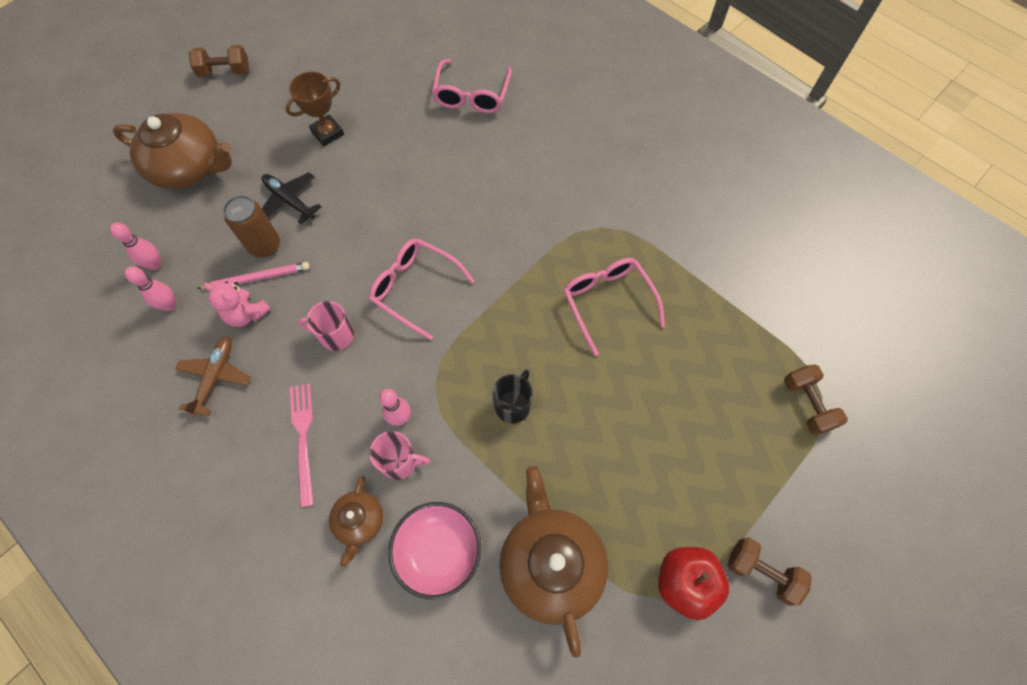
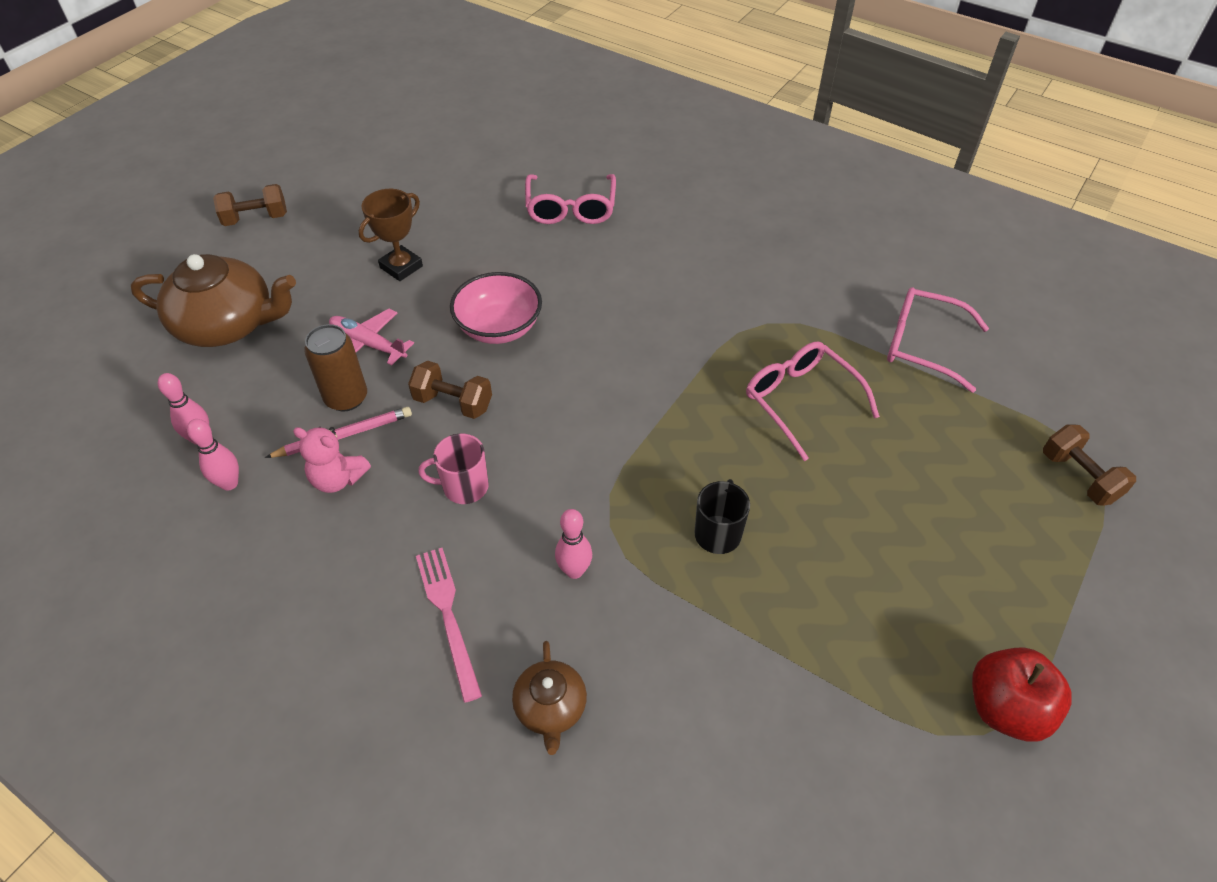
camera: 10 degrees left, 15 degrees down
brown plane [175,336,251,416] -> none
black plane [261,172,322,224] -> pink plane [329,309,414,366]
pink glasses [369,238,475,340] -> pink glasses moved to [887,287,989,393]
pink mug [369,431,430,480] -> none
pink bowl [388,502,481,599] -> pink bowl moved to [450,272,542,344]
brown teapot [499,466,608,658] -> none
brown dumbbell [727,538,812,606] -> brown dumbbell moved to [408,361,492,419]

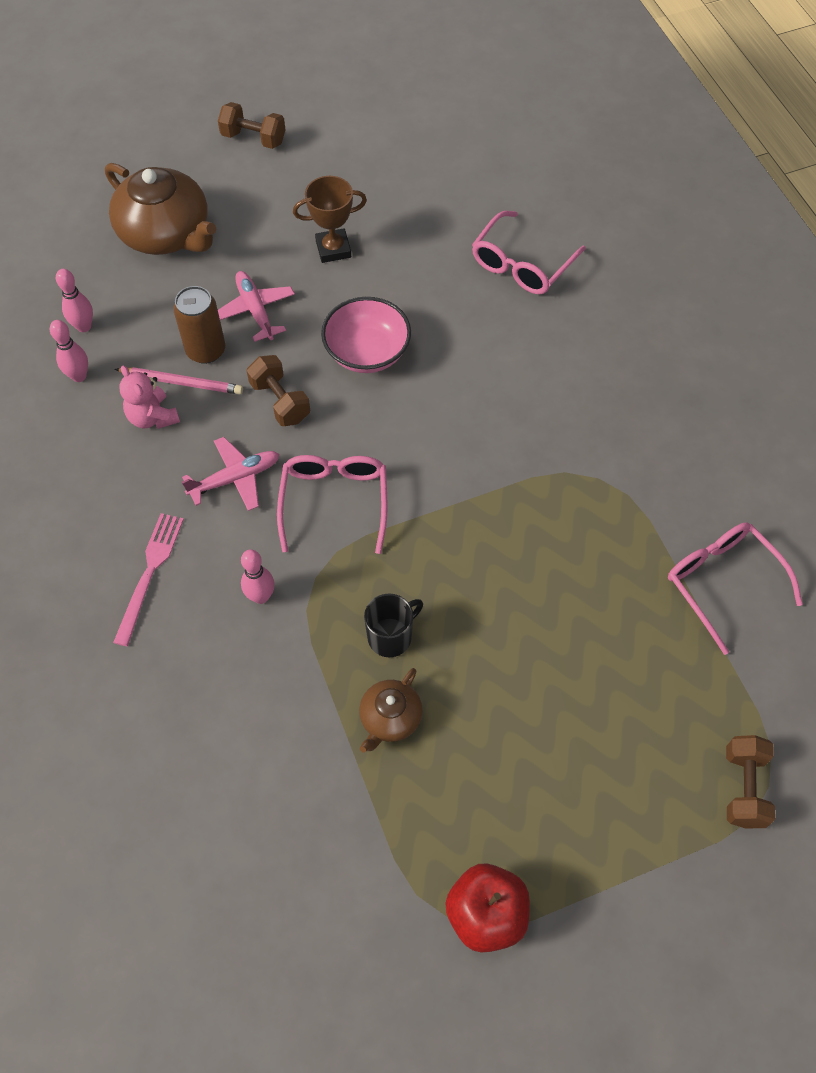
camera: 35 degrees right, 10 degrees up
pink mug [418,434,489,504] -> pink plane [182,437,280,511]
brown teapot [512,641,587,755] -> brown teapot moved to [359,668,423,752]
pink glasses [746,341,880,461] -> pink glasses moved to [277,455,387,554]

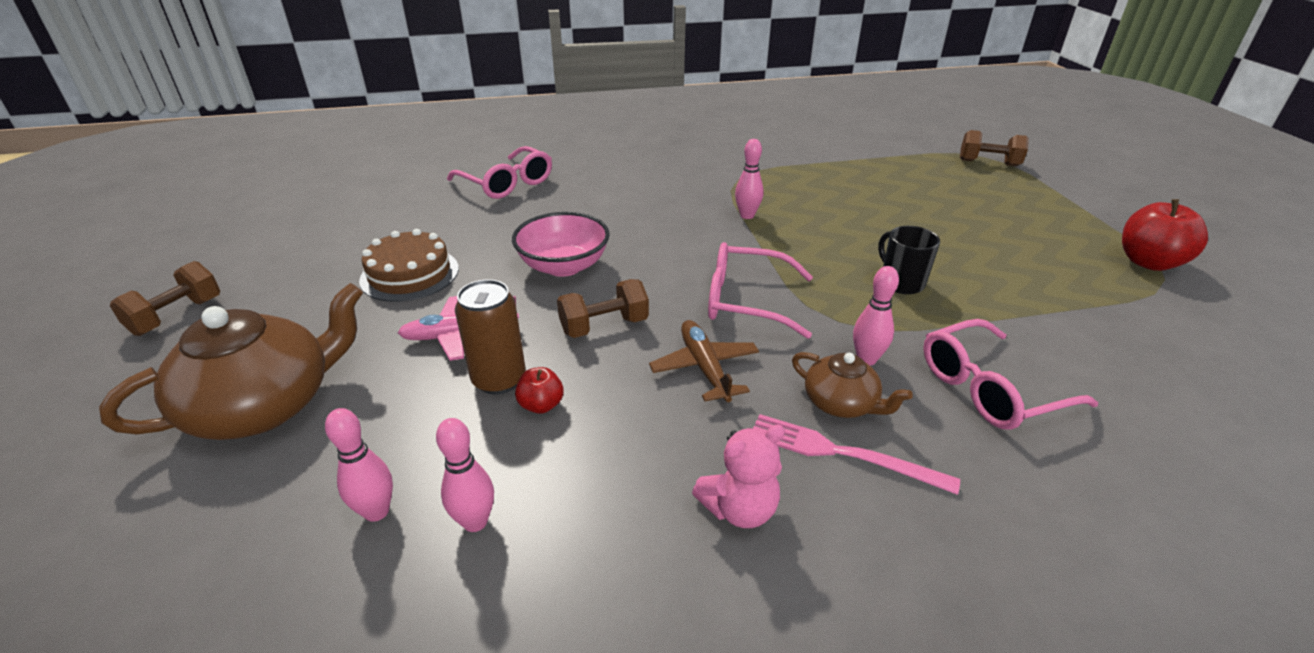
camera: 80 degrees left, 25 degrees down
pink pencil [115,367,243,395] -> red apple [515,367,564,414]
pink teddy bear [120,366,180,429] -> pink teddy bear moved to [692,424,785,528]
pink plane [182,437,280,511] -> brown plane [649,320,759,402]
brown trophy [293,176,367,263] -> brown cake [359,229,459,302]
brown teapot [359,668,423,752] -> brown teapot moved to [792,352,913,418]
pink glasses [668,523,803,655] -> pink glasses moved to [923,319,1098,430]
none -> pink bowling pin [735,139,763,219]

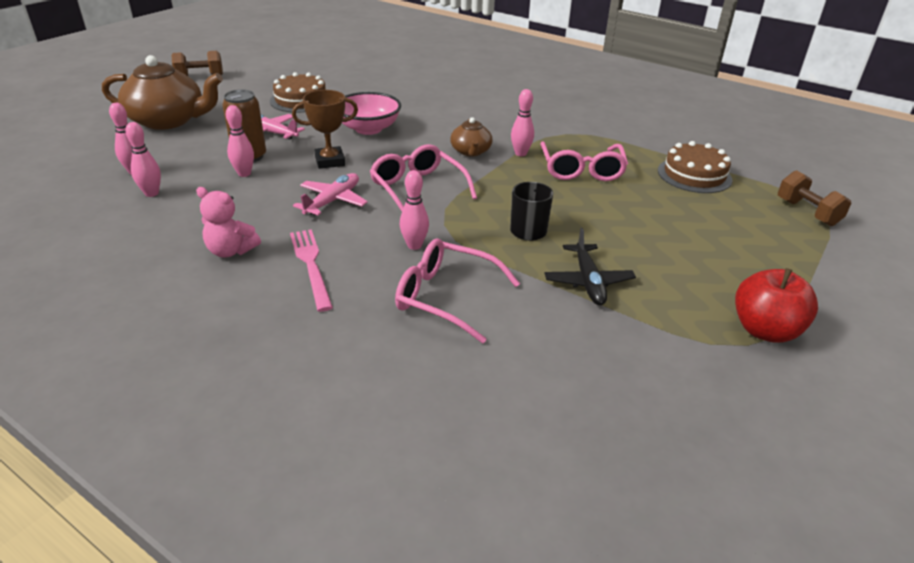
camera: 45 degrees right, 0 degrees up
pink glasses [447,146,552,199] -> pink glasses moved to [540,141,628,181]
red apple [515,367,564,414] -> pink bowling pin [226,105,254,177]
brown dumbbell [557,279,649,338] -> brown trophy [292,90,358,169]
brown plane [649,320,759,402] -> pink plane [293,173,368,215]
brown teapot [792,352,913,418] -> brown teapot moved to [450,117,492,157]
none -> black plane [545,228,636,305]
none -> brown cake [658,141,732,193]

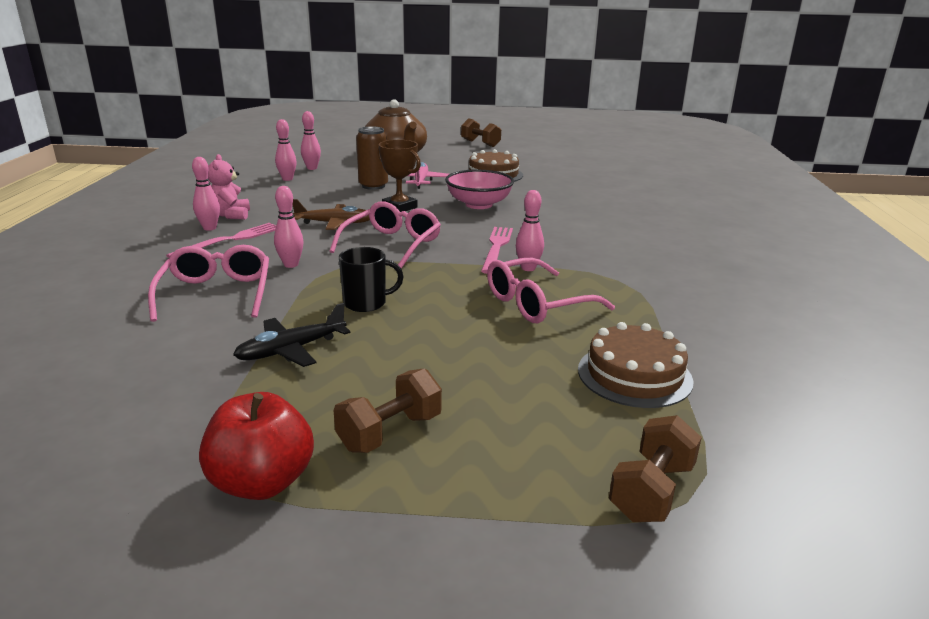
camera: 60 degrees right, 10 degrees down
pink bowling pin [226,105,254,177] -> pink bowling pin moved to [192,157,220,231]
pink plane [293,173,368,215] -> brown plane [292,199,370,230]
brown teapot [450,117,492,157] -> pink fork [481,227,513,274]
none -> brown dumbbell [333,368,442,453]

